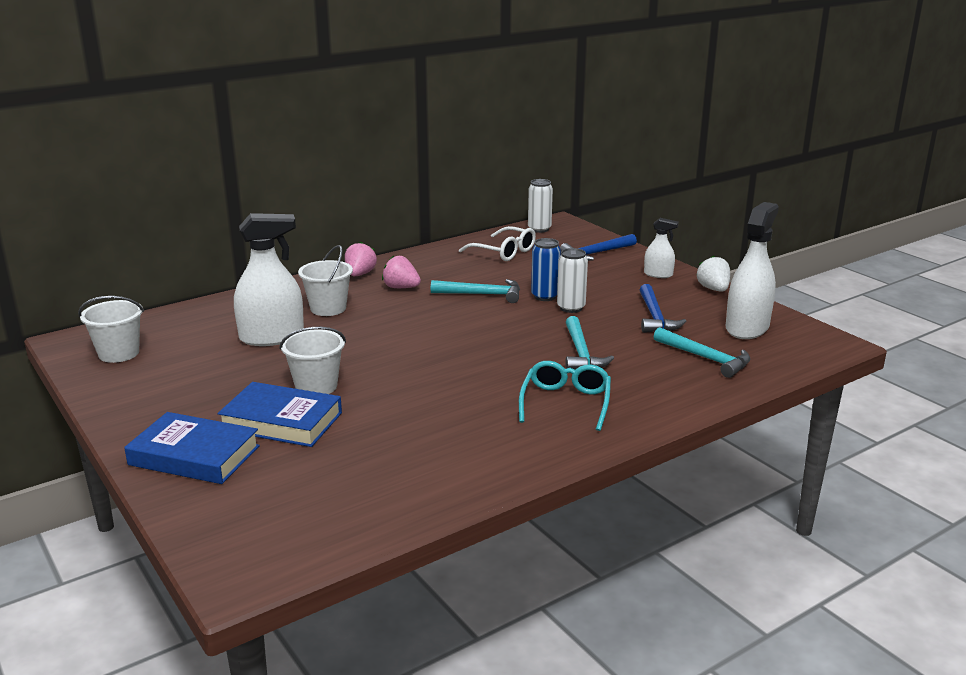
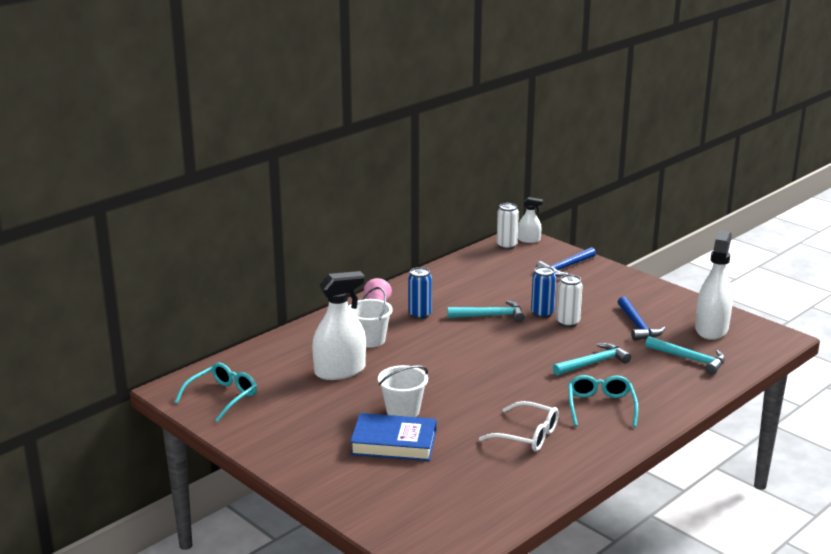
camera: 10 degrees left, 0 degrees up
white bucket [78,296,144,363] -> turquoise glasses [174,362,257,422]
blue book [124,412,260,484] -> none
pink strawberry [382,255,421,288] -> blue can [408,267,432,319]
white glasses [459,226,536,261] -> white glasses moved to [479,401,559,452]
turquoise hammer [565,316,614,370] -> turquoise hammer turned 105 degrees counterclockwise [553,343,631,375]
white spray bottle [644,218,679,278] -> white spray bottle moved to [518,197,543,243]
white strawberry [696,256,730,292] -> none

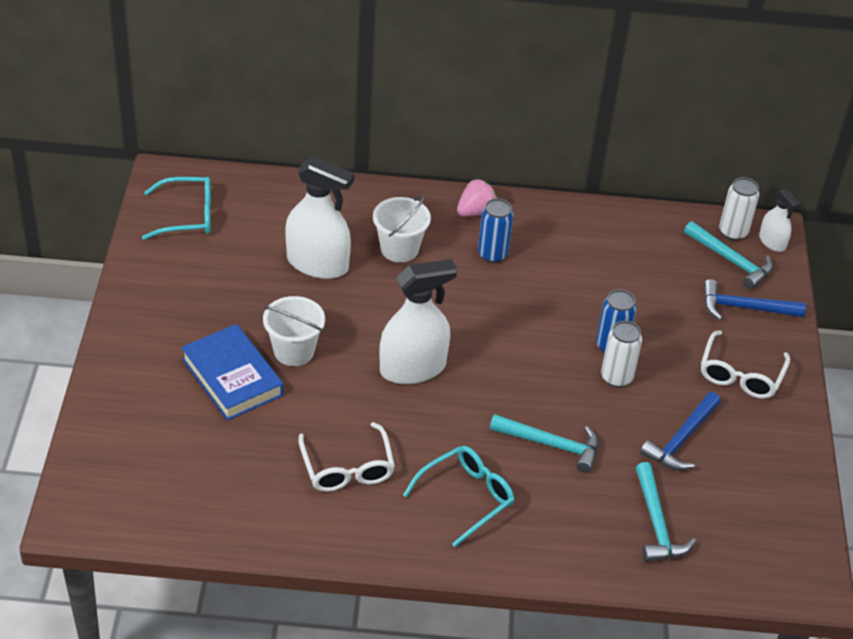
camera: 45 degrees right, 20 degrees up
turquoise hammer [447,300,525,322] -> turquoise hammer moved to [684,221,773,290]
white spray bottle [695,231,733,340] -> white spray bottle moved to [379,259,457,384]
none -> white glasses [701,330,790,399]

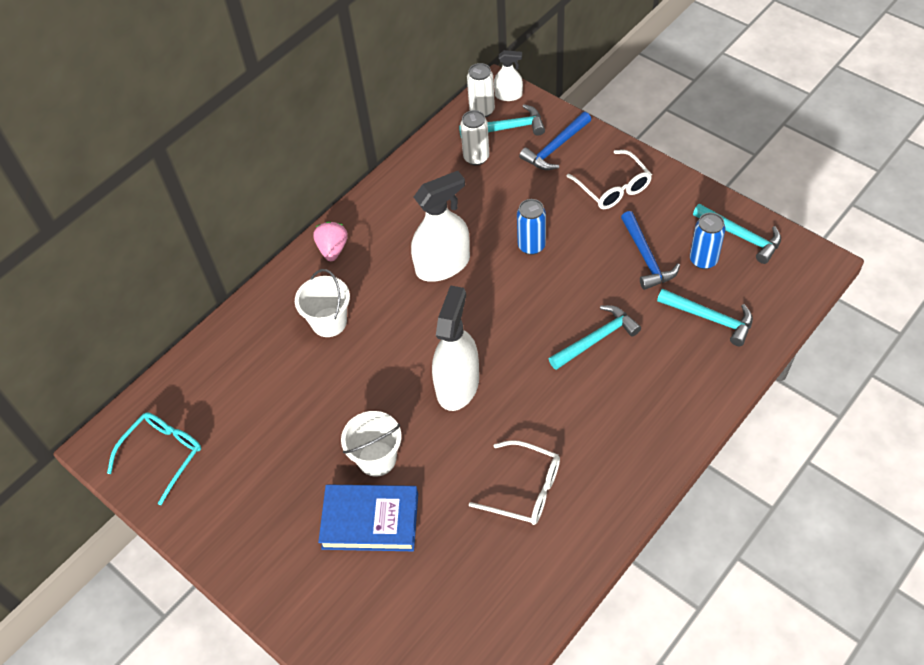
camera: 45 degrees left, 10 degrees up
white spray bottle [285,157,355,279] -> white spray bottle moved to [411,171,470,282]
turquoise glasses [403,446,514,547] -> none
blue can [478,198,514,263] -> blue can moved to [690,213,726,269]
white can [601,321,642,388] -> white can moved to [460,110,489,165]
none -> turquoise hammer [693,204,781,264]

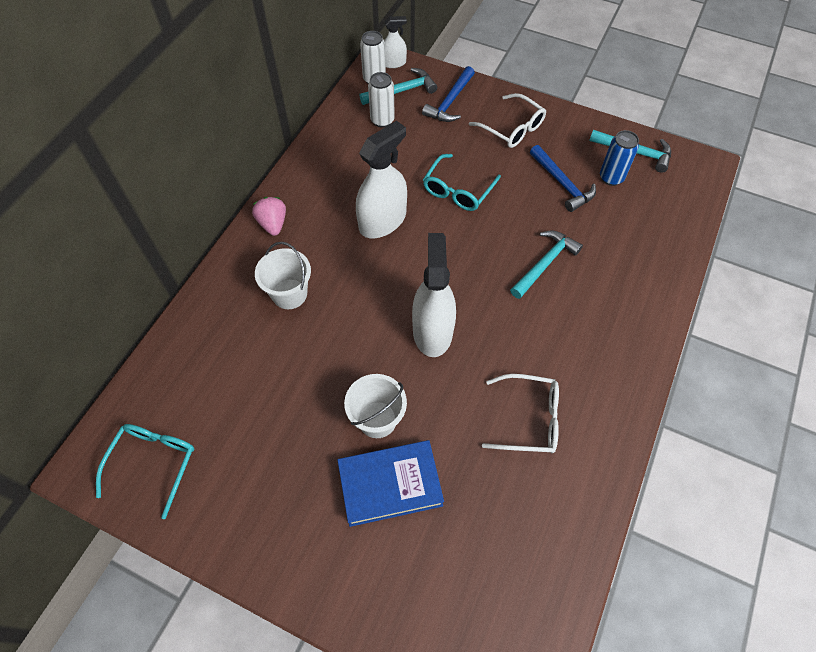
camera: 20 degrees left, 5 degrees up
blue can [517,199,546,255] -> turquoise glasses [423,154,501,211]
turquoise hammer [657,289,753,346] -> none

